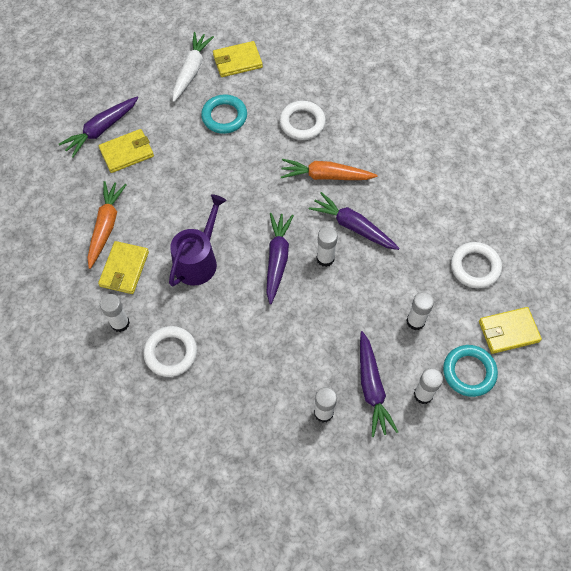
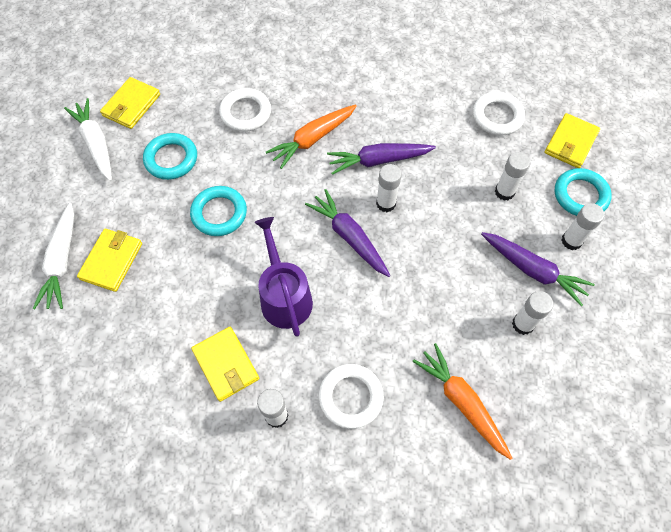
camera: 45 degrees left, 0 degrees up
purple carrot [59,97,138,158] -> white carrot [33,203,74,309]
orange carrot [87,181,127,269] -> orange carrot moved to [412,343,512,460]
none -> turquoise ring [190,186,247,236]

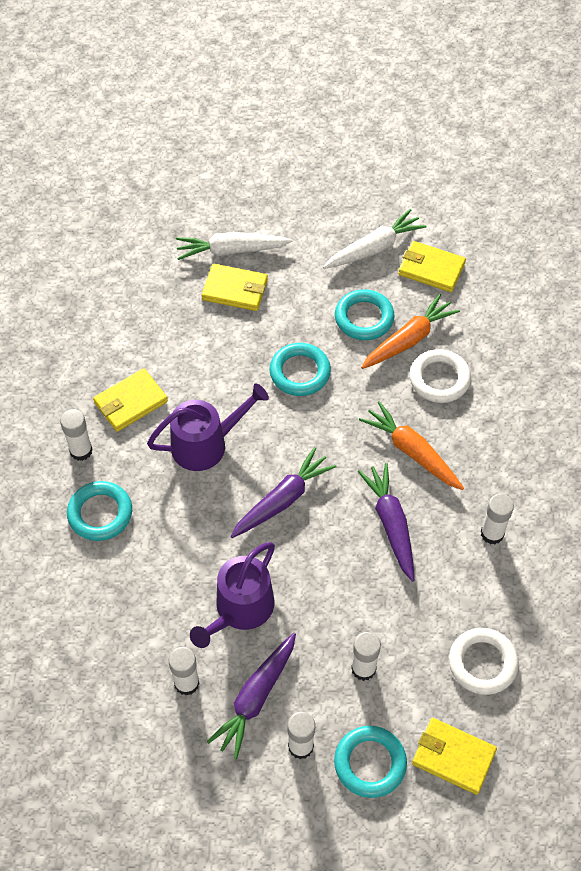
camera: 85 degrees right, 5 degrees down
white ring [319,364,384,429] -> turquoise ring [67,481,132,541]
white glue stick [376,164,402,212] -> white glue stick moved to [481,494,514,545]
orange carrot [412,343,512,460] -> orange carrot moved to [361,294,460,369]
none -> purple watering can [190,542,275,648]

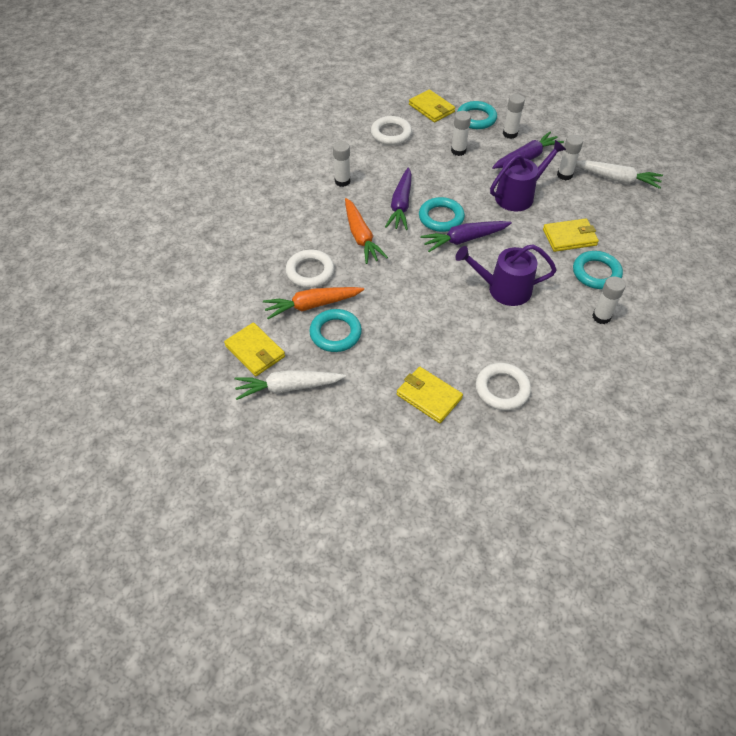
camera: 155 degrees left, 5 degrees down
yellow wallet [93,368,168,432] -> yellow wallet moved to [543,218,599,252]
white carrot [176,232,293,260] -> white carrot moved to [576,160,663,189]
turquoise ring [269,343,331,396] -> turquoise ring moved to [419,197,465,232]
none -> white ring [476,363,531,410]

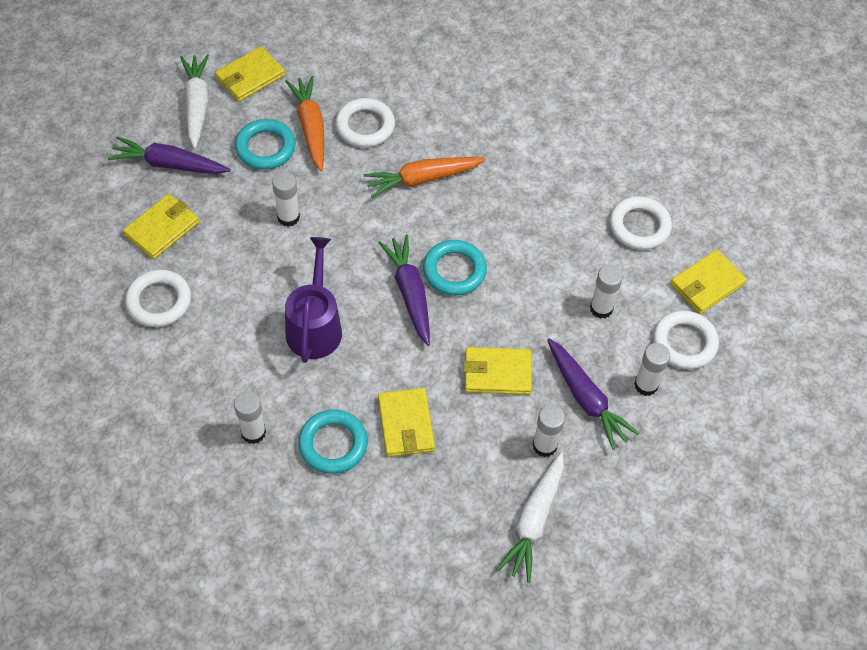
camera: 90 degrees right, 5 degrees up
white glue stick [333,141,350,187] -> white glue stick moved to [272,172,300,227]
purple carrot [385,167,412,230] -> purple carrot moved to [108,136,231,174]
turquoise ring [457,101,497,129] -> white ring [653,310,719,369]
purple watering can [490,140,566,211] -> yellow wallet [464,347,532,395]

